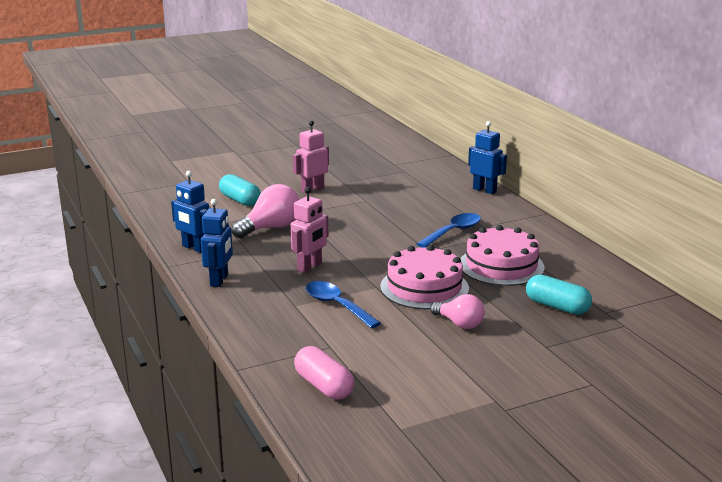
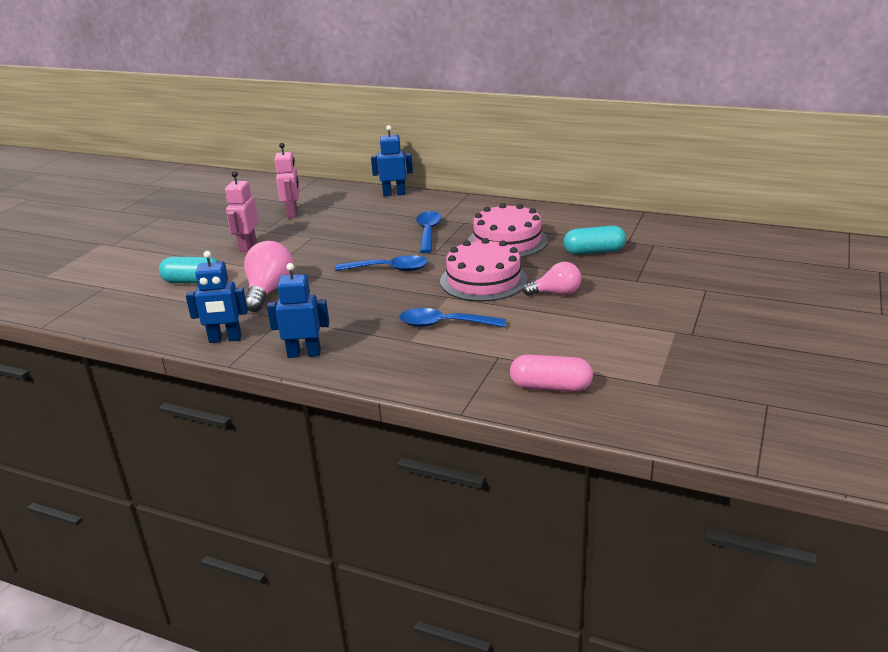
camera: 40 degrees left, 5 degrees up
blue robot [201,199,233,287] -> blue robot turned 60 degrees counterclockwise [267,263,329,358]
pink robot [291,187,328,273] -> pink robot moved to [274,143,300,218]
none -> blue spoon [335,255,428,271]

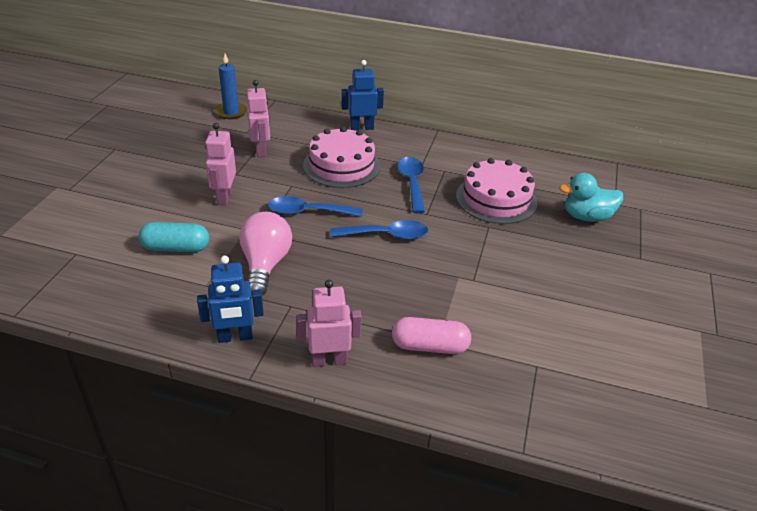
camera: 10 degrees left, 10 degrees up
blue robot [267,263,329,358] -> pink robot [296,280,362,367]
blue spoon [399,308,506,327] -> blue spoon moved to [268,196,363,217]
pink cake [440,238,528,302] -> pink cake moved to [303,127,380,188]
pink capsule [510,354,593,392] -> pink capsule moved to [392,317,471,354]
pink light bulb [522,262,581,296] -> none
turquoise capsule [564,226,626,255] -> turquoise duck [559,173,623,222]
none -> blue candle [215,54,247,119]

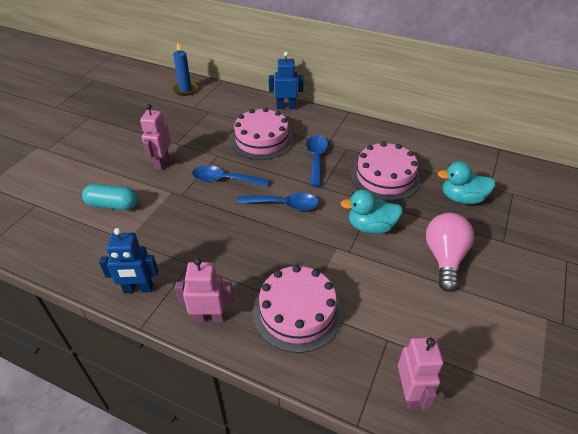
camera: 10 degrees right, 5 degrees up
pink light bulb [239,212,292,295] -> pink light bulb moved to [426,213,474,292]
pink robot [247,80,270,157] -> pink robot moved to [398,337,443,410]
pink capsule [392,317,471,354] -> pink cake [253,265,342,353]
none -> turquoise duck [341,190,403,234]

